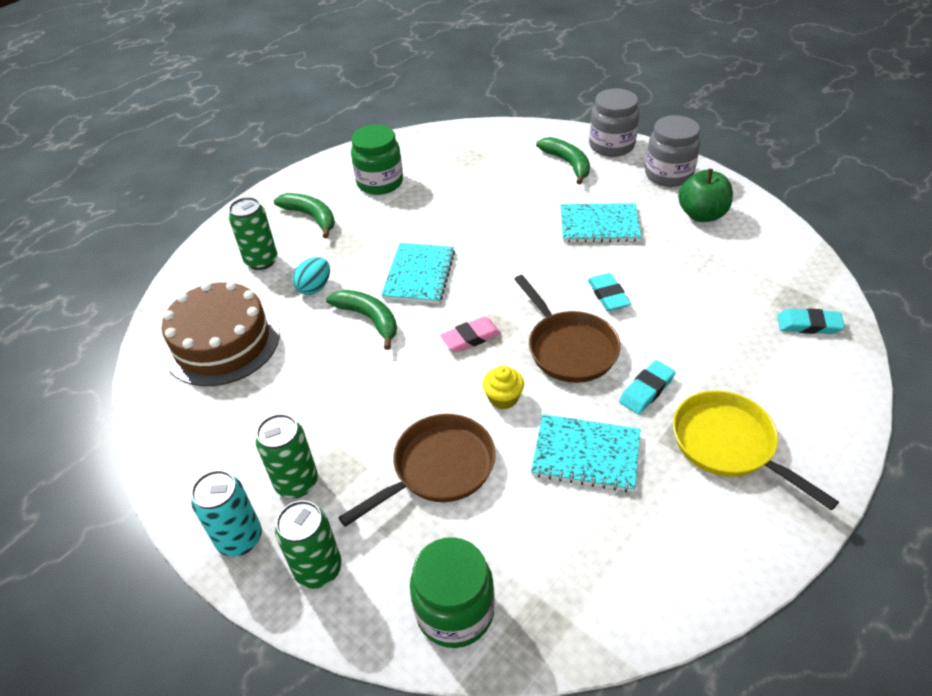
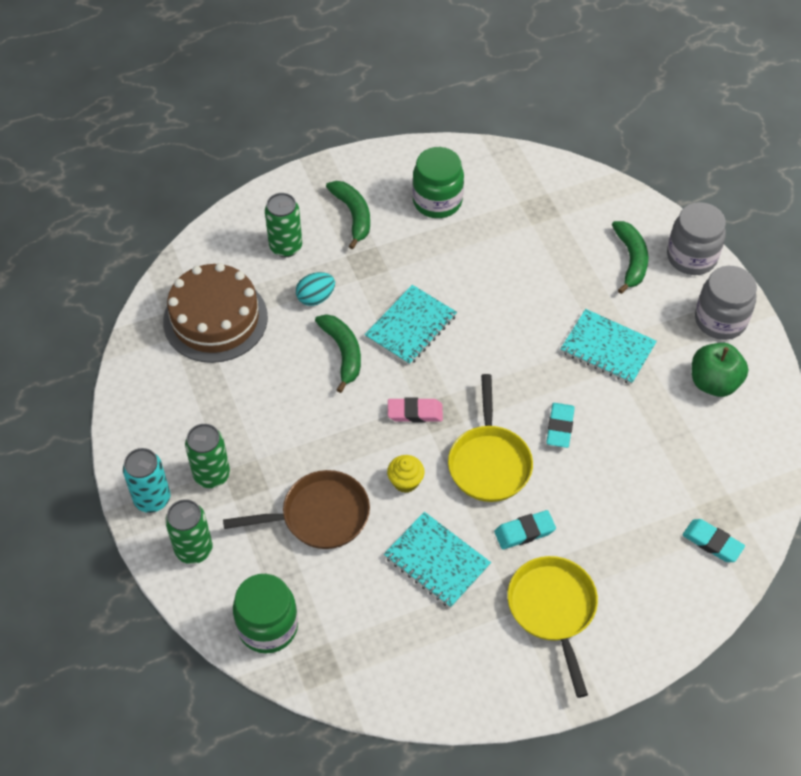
camera: 25 degrees right, 10 degrees up
brown pan [514,275,621,383] -> yellow pan [448,374,533,502]

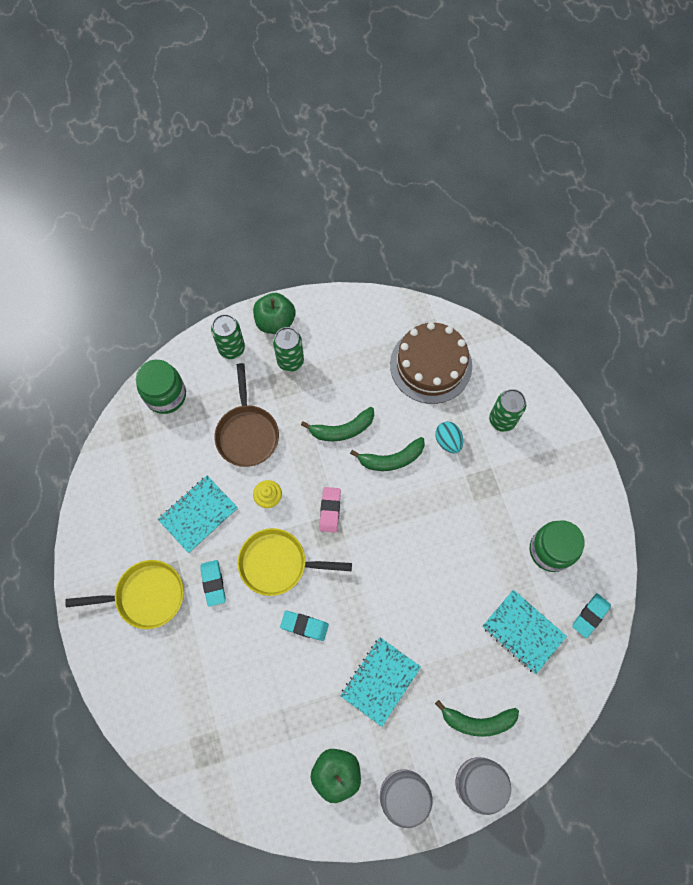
camera: 95 degrees right, 15 degrees up
turquoise can [123,448,170,513] -> green apple [253,293,295,334]
green banana [326,181,370,249] -> green banana moved to [301,407,374,441]
turquoise notebook [364,285,457,366] -> turquoise notebook moved to [482,590,567,674]
turquoise eraser [683,519,745,562] -> turquoise eraser moved to [572,593,611,638]

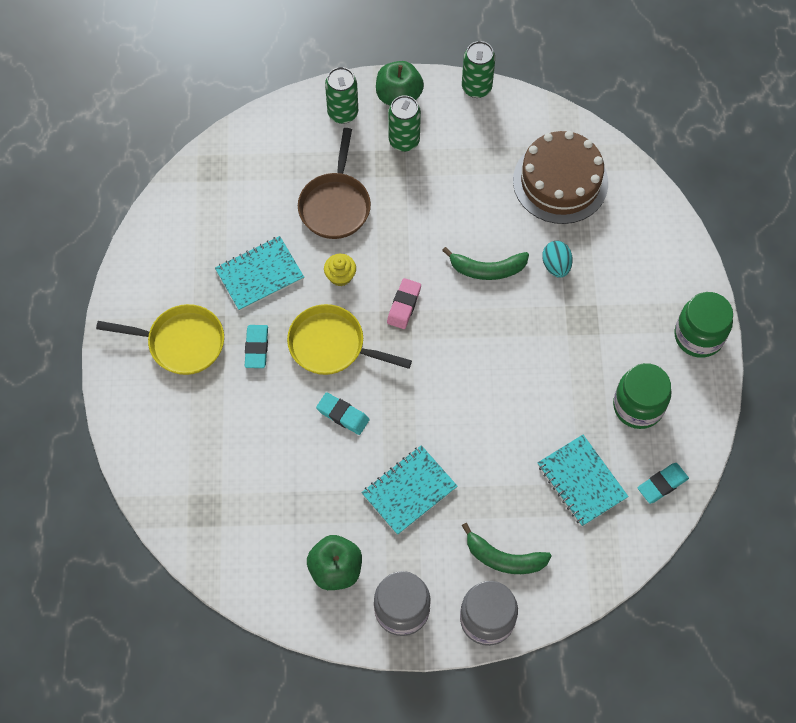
camera: 15 degrees right, 5 degrees down
green jar [136,360,186,414] -> green jar moved to [674,292,733,358]
green banana [301,407,374,441] -> none
green can [489,389,526,432] -> green can moved to [462,41,495,98]

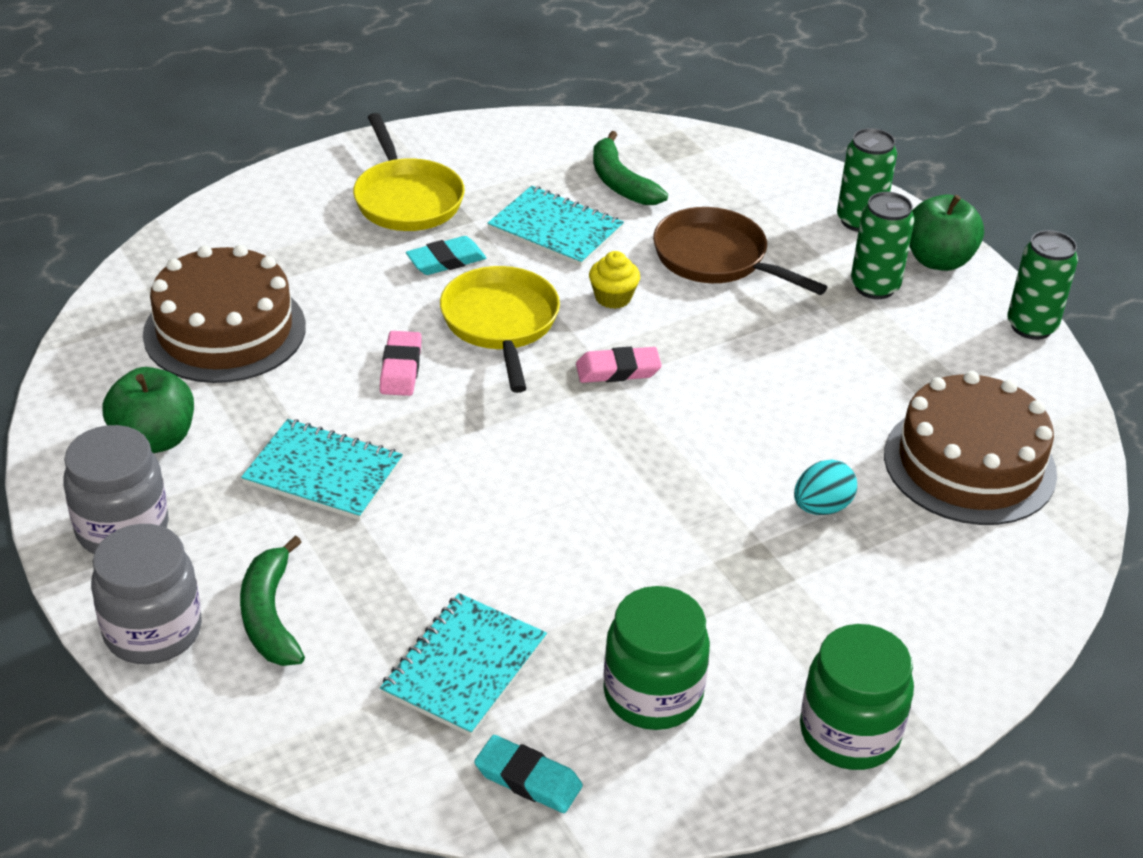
camera: 60 degrees right, 25 degrees down
brown pan [298,128,371,239] -> brown pan turned 60 degrees clockwise [653,207,827,295]
turquoise eraser [316,392,369,435] -> pink eraser [380,331,422,396]
green banana [442,247,529,280] -> green banana moved to [593,131,668,205]
none -> brown cake [143,245,306,383]

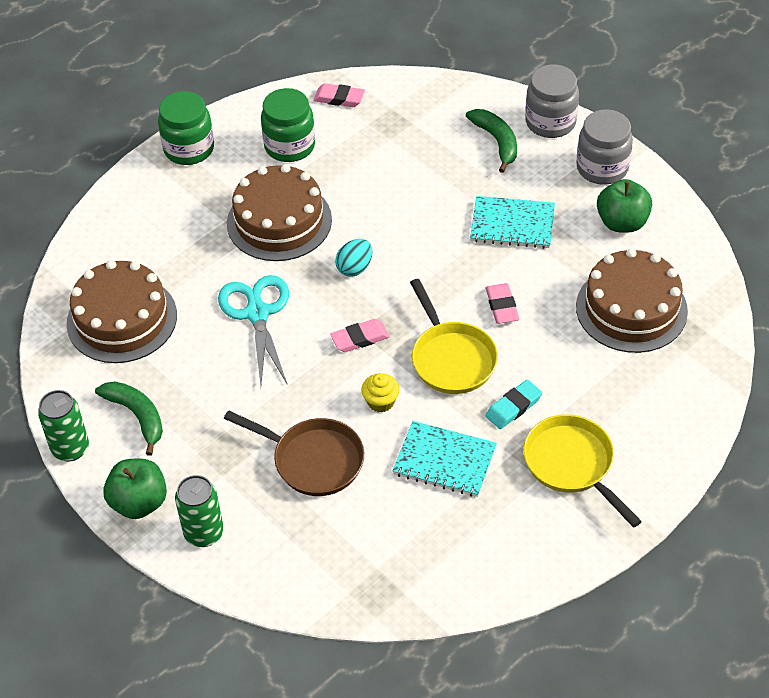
camera: 170 degrees right, 10 degrees up
turquoise notebook [380,593,547,737] -> none
turquoise eraser [474,735,583,813] -> pink eraser [313,83,365,107]
green banana [593,131,668,205] -> green banana moved to [95,381,163,456]
turquoise egg [794,460,857,515] -> turquoise egg moved to [335,239,372,277]
green can [851,192,915,299] -> none
none -> turquoise scissors [218,275,289,386]
none -> brown cake [227,164,332,261]

